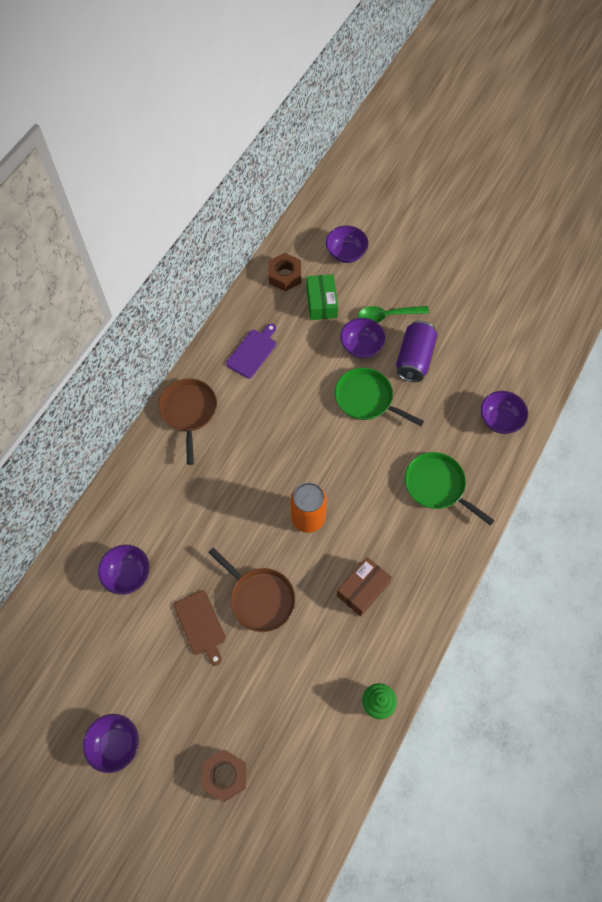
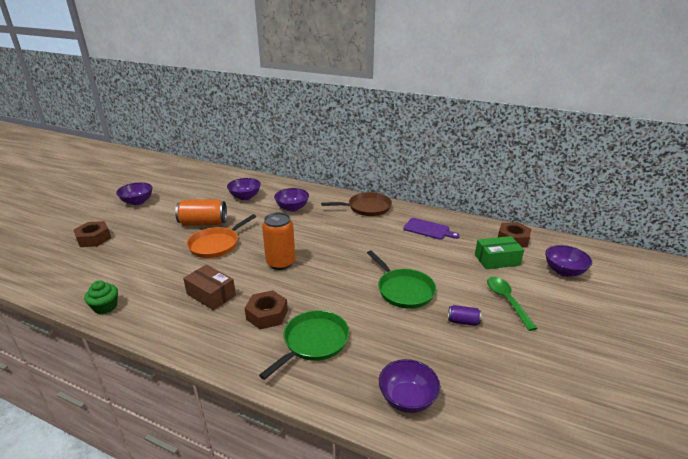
camera: 85 degrees right, 35 degrees down
brown cutting board [174,590,226,666] -> orange can [175,199,227,226]
brown pan [208,547,296,632] -> orange pan [187,214,256,258]
green pan [335,368,424,426] -> green pan turned 120 degrees clockwise [367,250,436,309]
purple bowl [341,318,386,358] -> purple bowl moved to [274,188,309,212]
purple can [396,321,438,382] -> purple can [448,305,481,326], size x0.50
none -> brown nut [245,290,288,329]

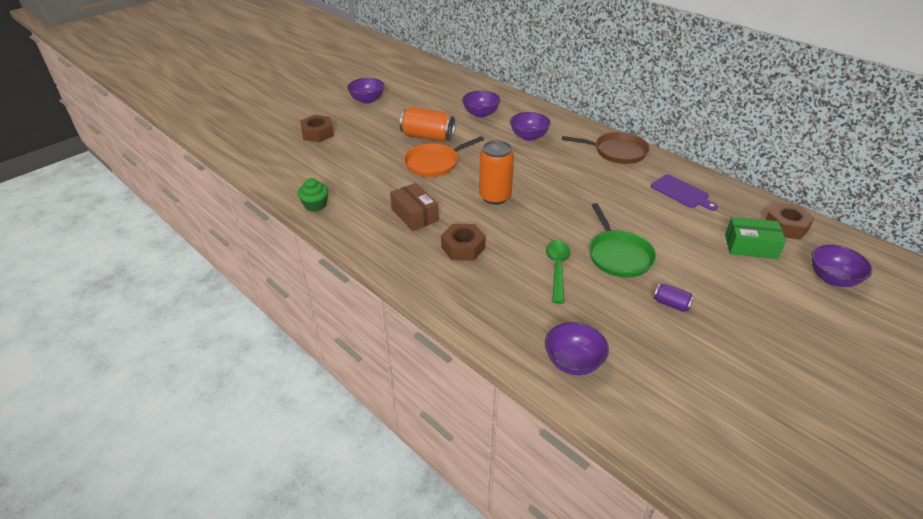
camera: 20 degrees right, 10 degrees up
green pan [259,310,349,380] -> none
green spoon [487,277,538,331] -> green spoon moved to [546,240,570,304]

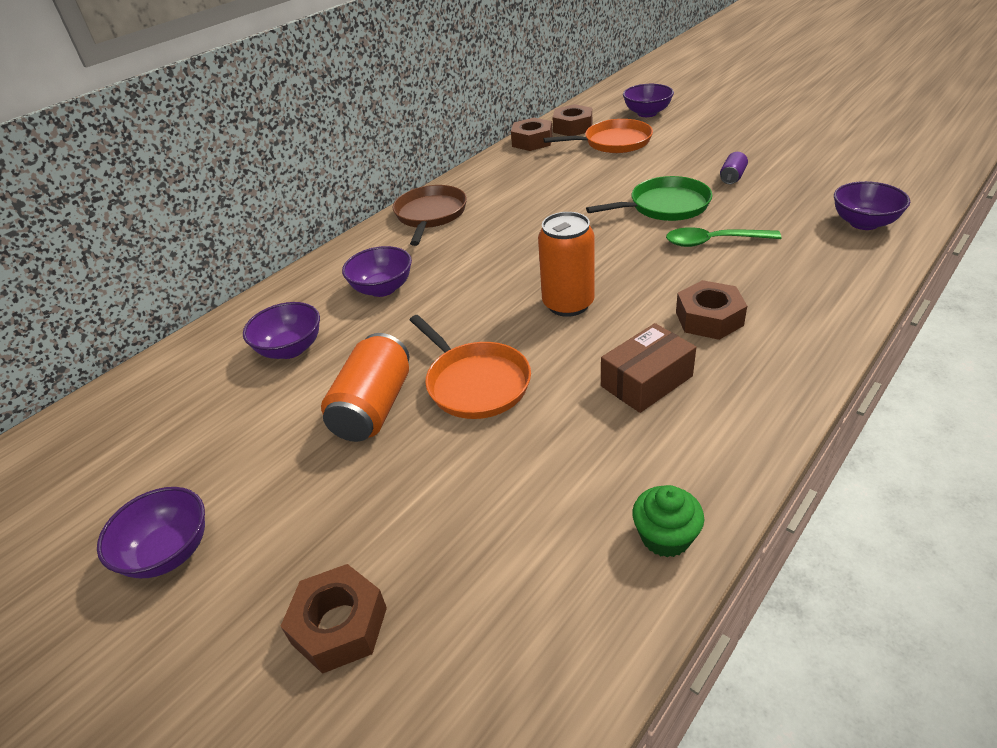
camera: 90 degrees left, 0 degrees up
purple cutting board [651,174,718,211] -> none
green box [725,217,786,259] -> orange pan [544,119,653,153]
none -> brown nut [511,118,552,151]

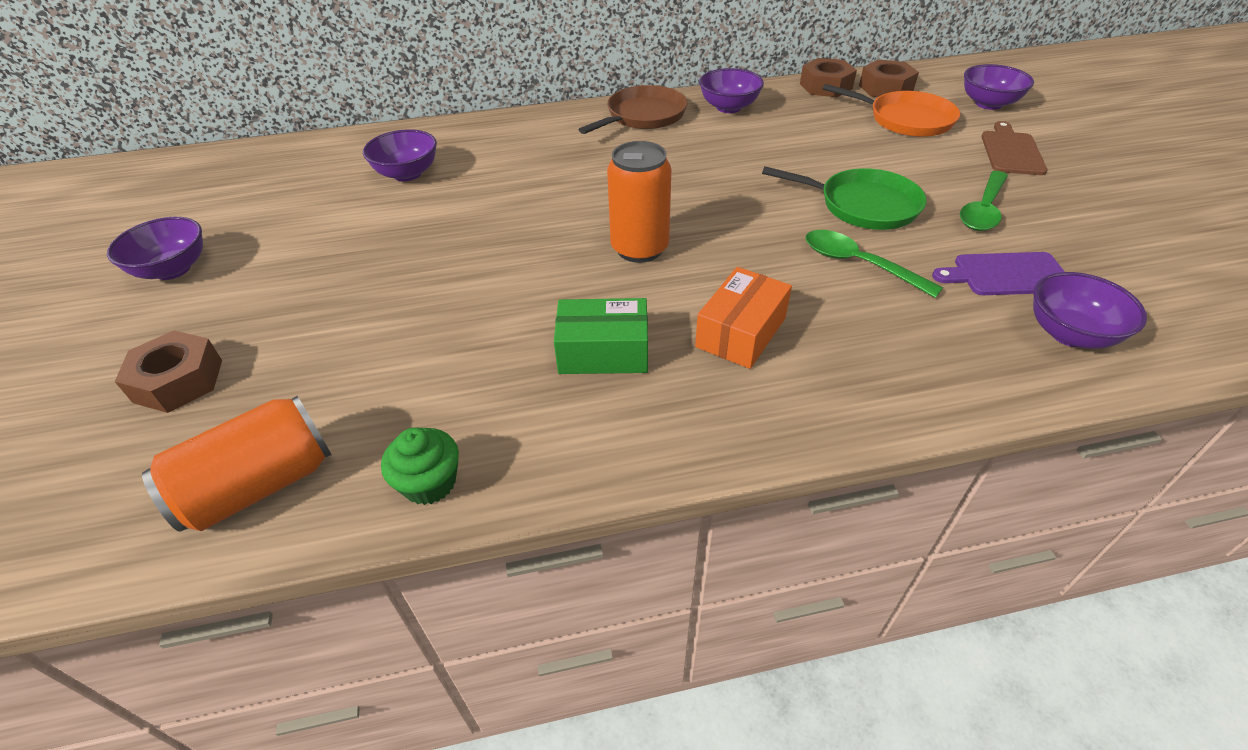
camera: 35 degrees right, 5 degrees up
orange can [321,333,409,442] -> orange can moved to [142,396,332,532]
purple bowl [342,246,412,297] -> purple bowl moved to [699,68,764,113]
orange pan [410,315,531,419] -> none
brown box [601,323,696,413] -> green box [554,298,648,374]
brown nut [676,280,747,340] -> orange box [695,267,792,369]
purple can [720,152,748,184] -> green spoon [960,171,1008,231]
none -> purple cutting board [932,252,1065,295]
none -> brown cutting board [981,121,1047,175]

